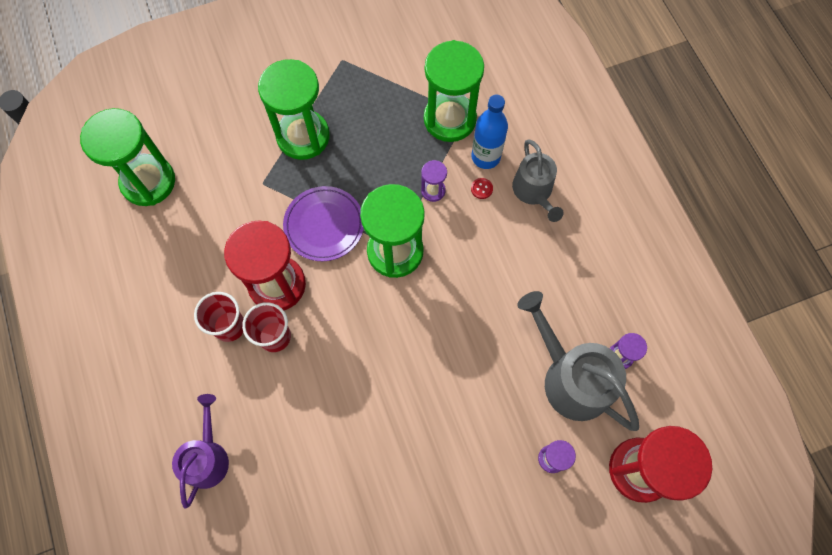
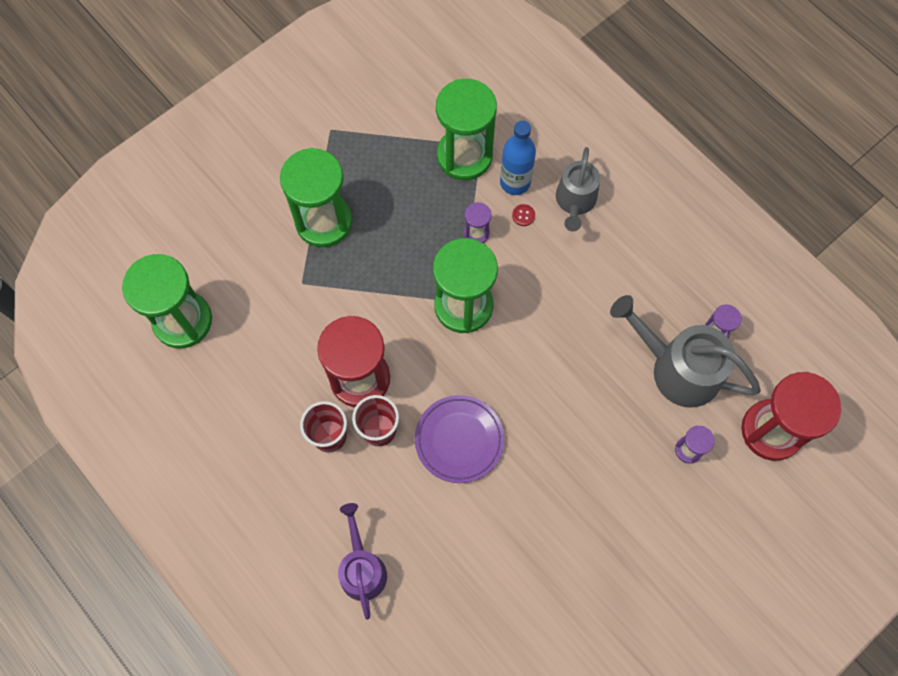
camera: 20 degrees left, 0 degrees up
purple plate [283,186,364,261] -> purple plate moved to [415,395,504,483]
grey watering can [512,139,564,222] -> grey watering can turned 45 degrees clockwise [556,147,600,232]

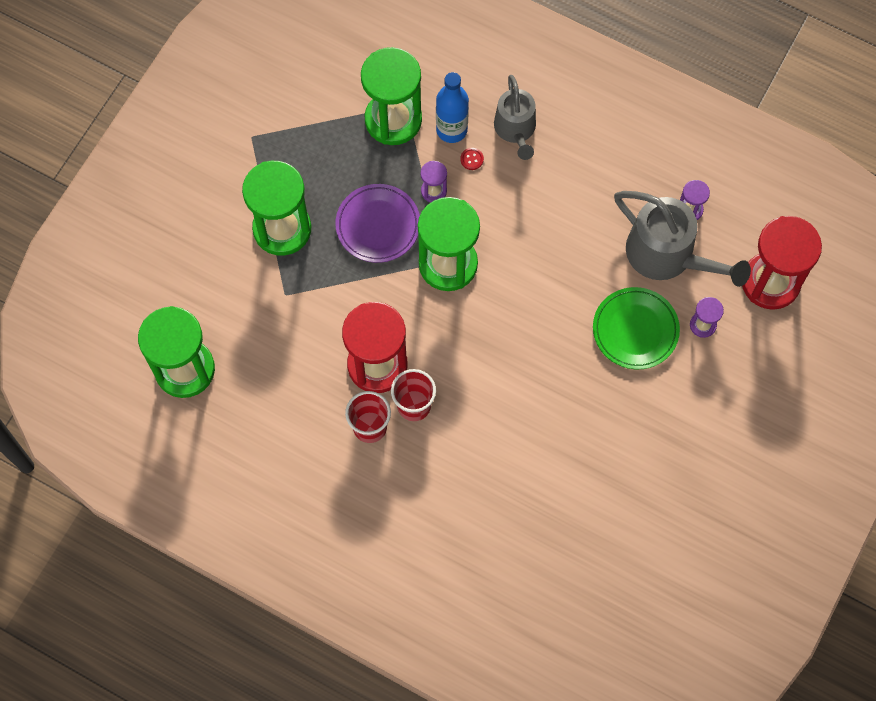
camera: 20 degrees left, 0 degrees up
purple watering can [338,503,387,620] -> none
purple plate [415,395,504,483] -> purple plate moved to [335,184,420,263]
grey watering can [610,295,761,408] -> grey watering can turned 150 degrees counterclockwise [614,191,751,287]
none -> green plate [593,287,680,369]

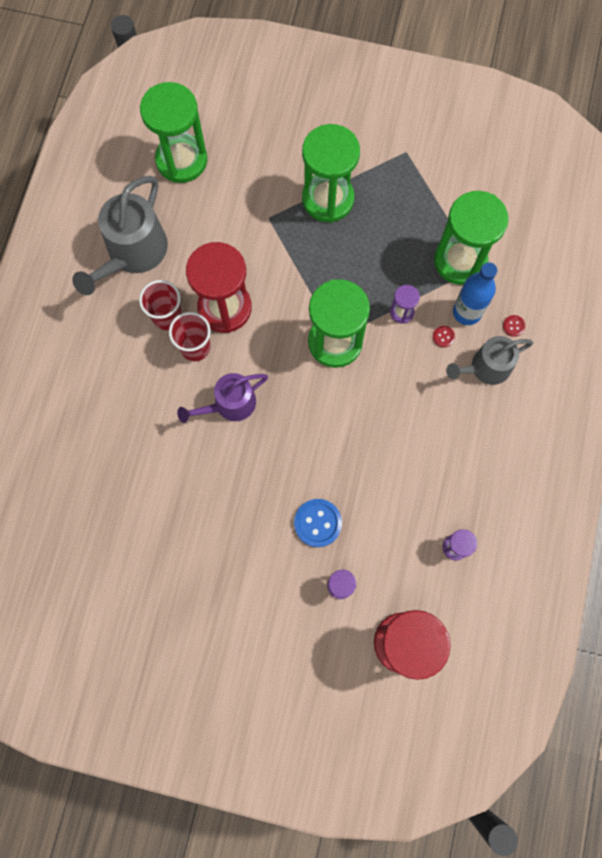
camera: 75 degrees right, 5 degrees up
purple plate [335,184,420,263] -> none
green plate [593,287,680,369] -> blue button [294,499,342,547]
grey watering can [614,191,751,287] -> grey watering can moved to [72,176,168,295]
none -> purple watering can [177,373,268,423]
none -> red button [503,315,526,337]

